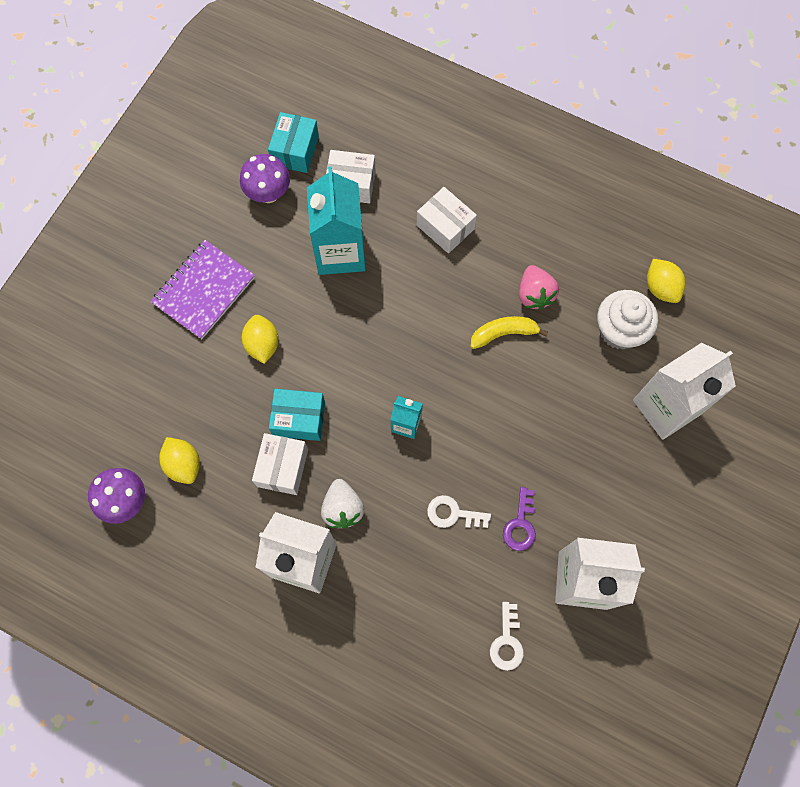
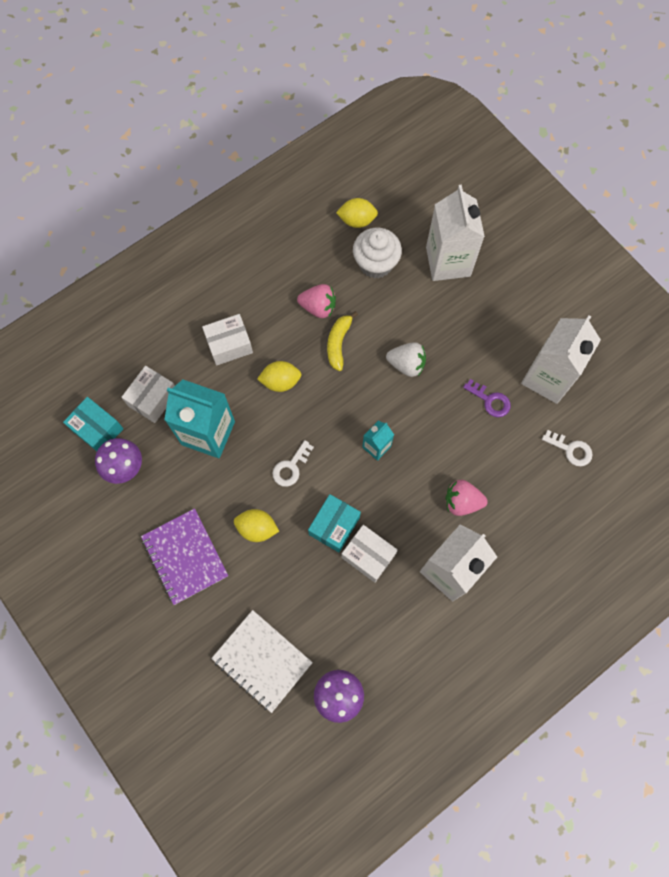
camera: 65 degrees left, 0 degrees up
yellow lemon [159,437,200,484] -> yellow lemon moved to [257,361,302,392]
white strawberry [321,479,364,528] -> white strawberry moved to [386,342,426,377]
white key [427,495,491,528] -> white key moved to [272,440,314,487]
none -> white notebook [211,610,313,713]
none -> pink strawberry [445,480,488,516]

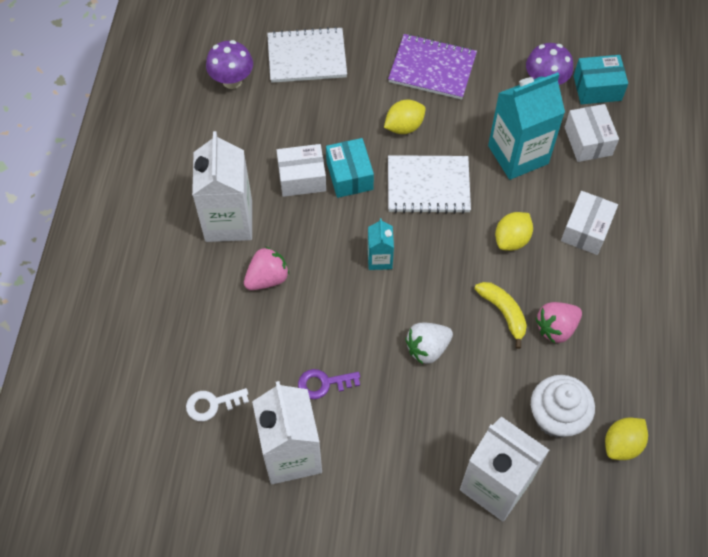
camera: 135 degrees right, 10 degrees down
white key [272,440,314,487] -> white notebook [388,155,471,214]

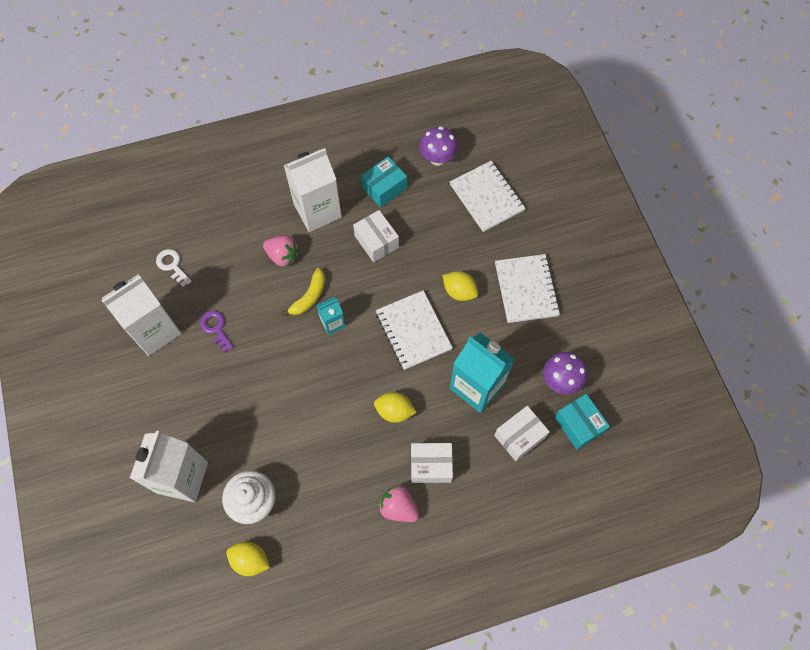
camera: 65 degrees right, 5 degrees up
turquoise box [326,138,374,198] -> turquoise box moved to [361,157,407,208]
purple notebook [388,34,477,100] -> white notebook [495,254,560,323]
white strawberry [405,322,453,364] -> none
yellow banana [475,282,527,349] -> yellow banana moved to [281,268,325,316]
pink strawberry [536,302,582,343] -> pink strawberry moved to [379,485,419,522]

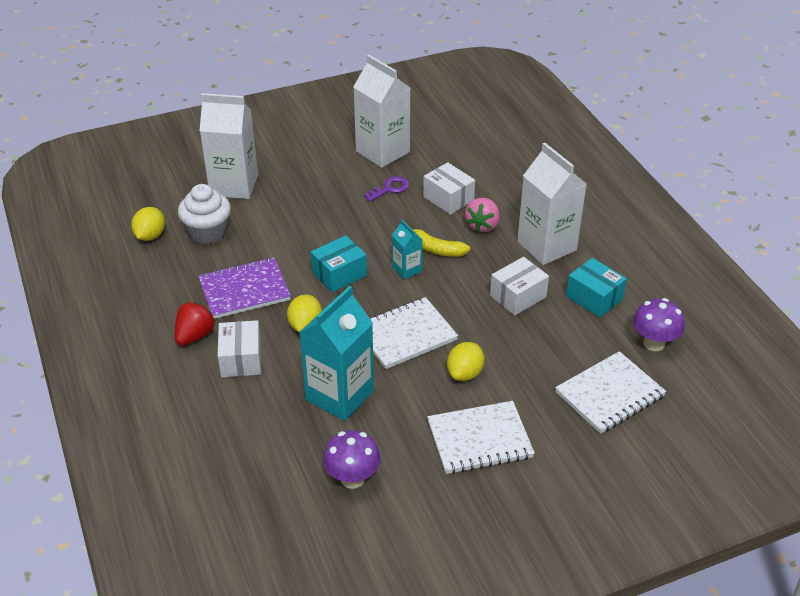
camera: 85 degrees right, 25 degrees down
white key [156,249,192,287] -> none
pink strawberry [379,485,419,522] -> red strawberry [175,302,215,346]
white box [494,406,550,461] -> white box moved to [423,162,475,215]
turquoise box [554,394,610,450] -> turquoise box moved to [311,235,367,292]
none -> purple notebook [198,257,291,319]

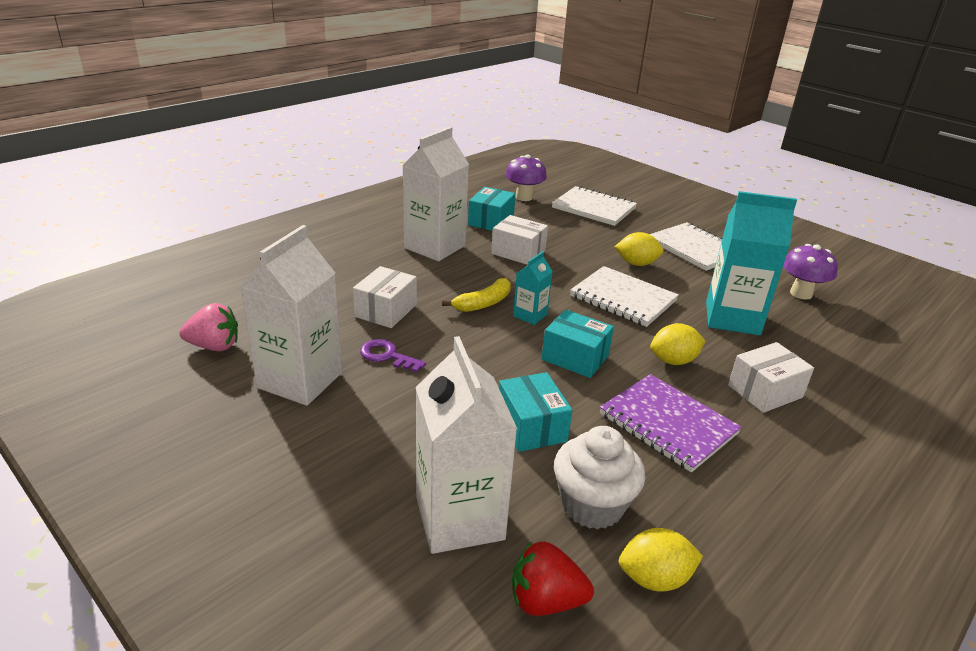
camera: 115 degrees left, 10 degrees down
red strawberry [175,302,215,346] -> red strawberry moved to [512,541,594,616]
yellow banana [409,225,470,257] -> yellow banana turned 45 degrees clockwise [442,278,511,312]
pink strawberry [465,198,500,232] -> pink strawberry moved to [179,303,238,351]
none -> turquoise box [499,372,573,452]

